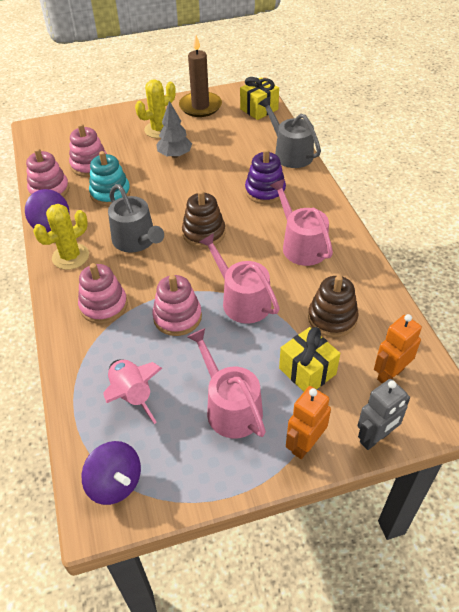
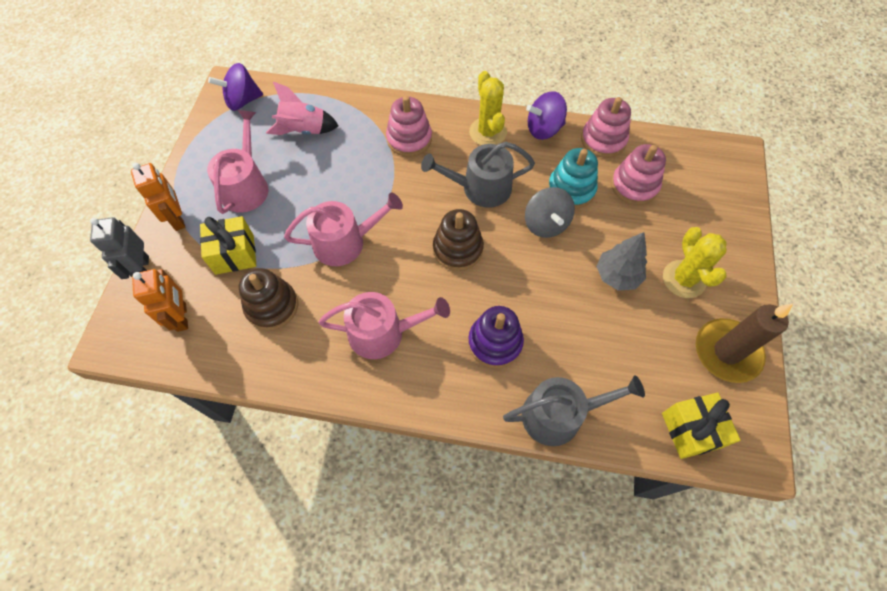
camera: 115 degrees right, 15 degrees up
pink stacking toy [152,275,202,336] -> none
pink watering can [187,328,266,438] -> pink watering can turned 75 degrees counterclockwise [207,110,268,214]
none -> grey spinning top [525,187,575,238]

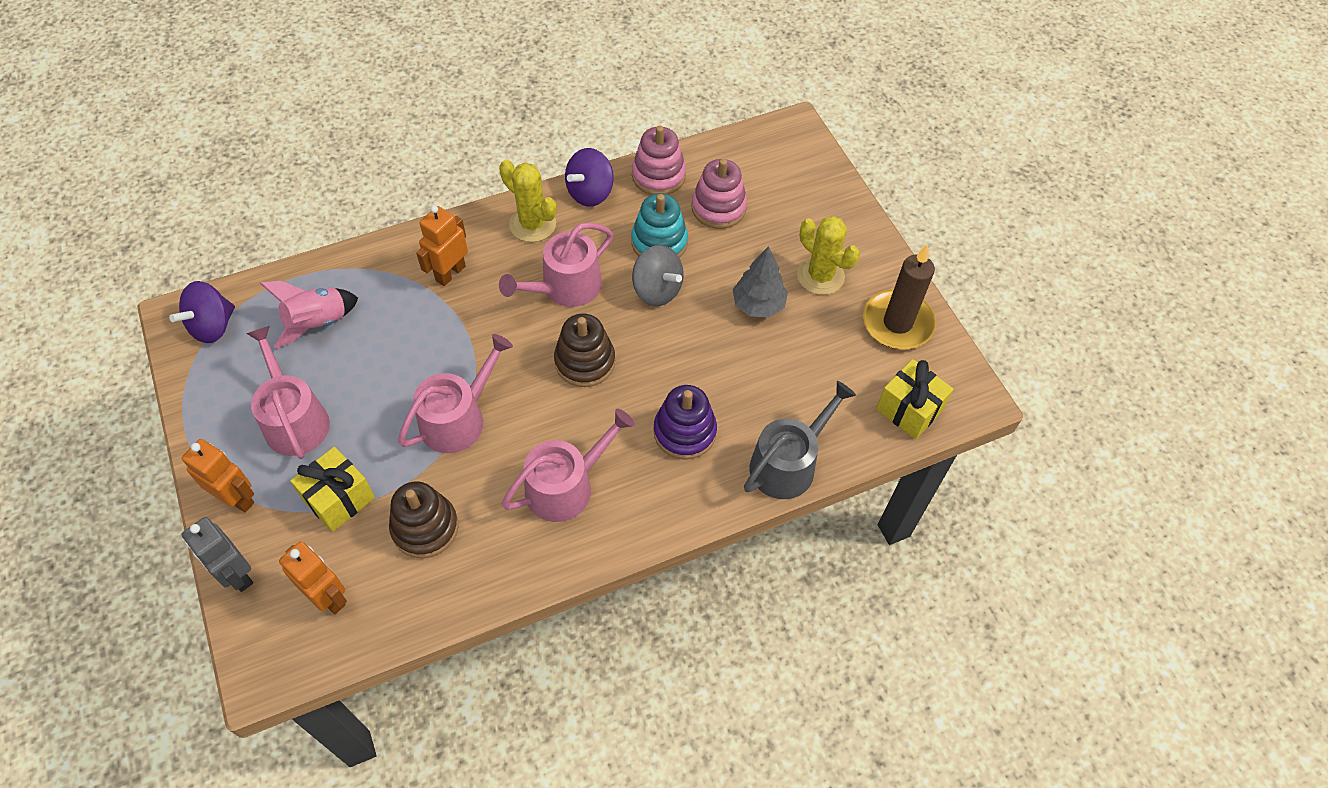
camera: 35 degrees left, 5 degrees down
pink stacking toy [386,96,432,157] -> orange robot [416,205,468,286]
grey watering can [421,142,535,208] -> pink watering can [499,222,613,307]

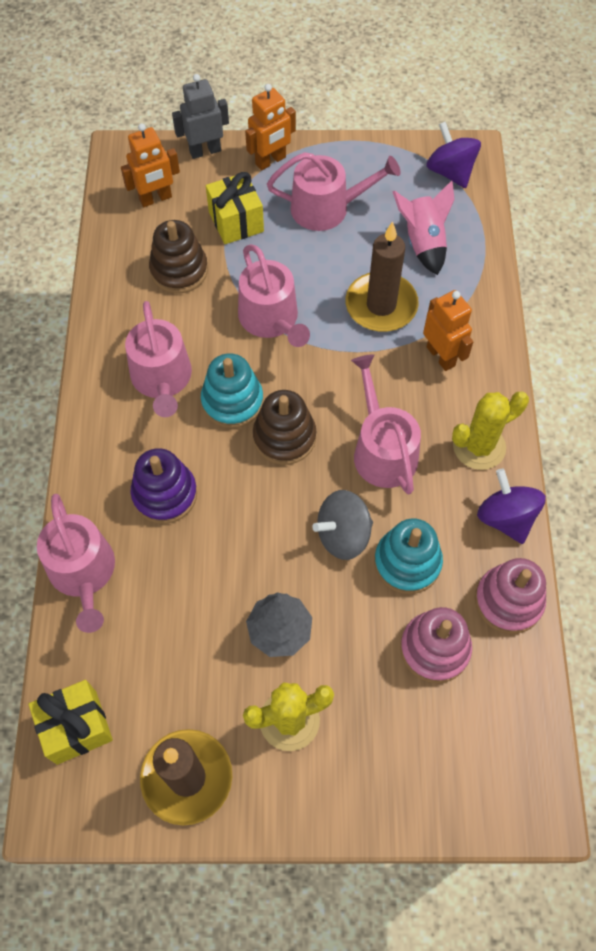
camera: 115 degrees right, 5 degrees up
grey watering can [744,381,856,499] -> pink watering can [37,494,115,633]
none -> turquoise stacking toy [201,353,264,428]
none -> brown candle [345,221,419,332]

